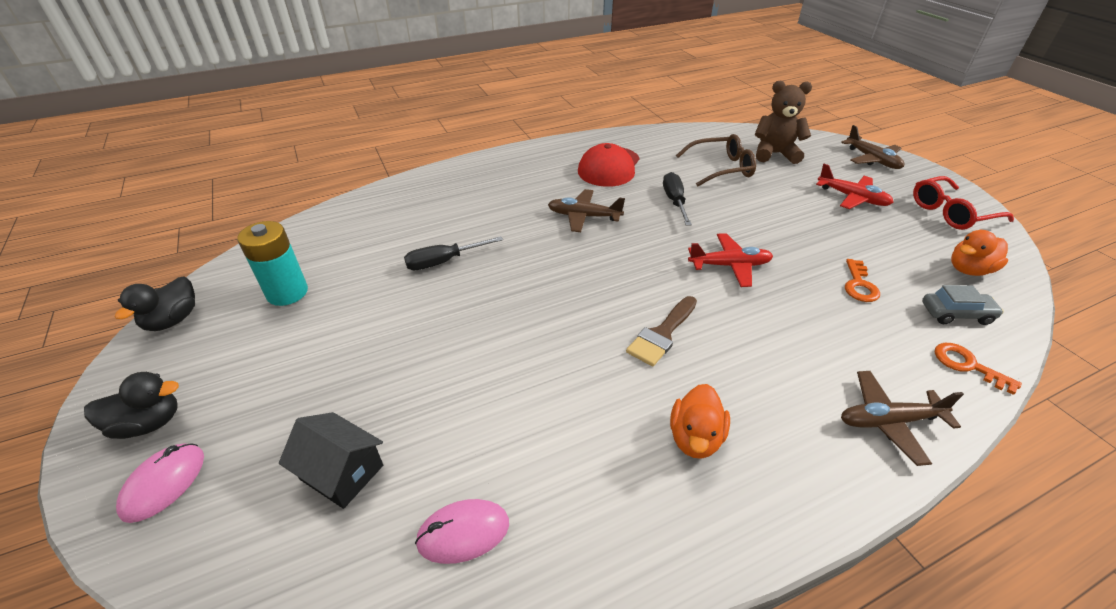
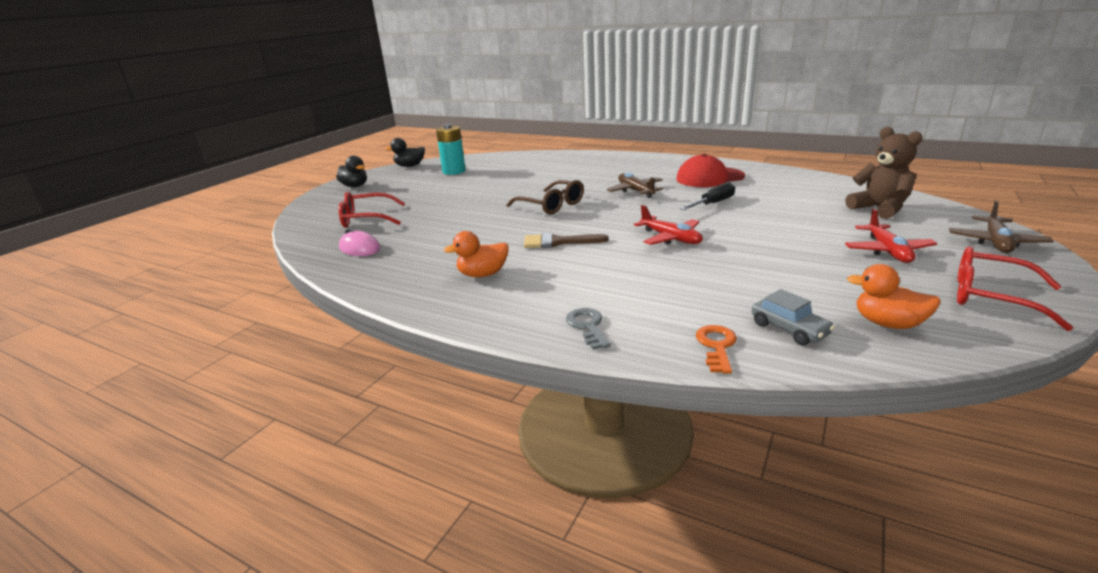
camera: 55 degrees right, 15 degrees down
pink mouse [116,443,204,523] -> none
black house [279,412,383,509] -> red glasses [339,192,405,228]
black screwdriver [404,236,503,270] -> none
brown glasses [676,134,756,187] -> brown glasses moved to [506,180,584,215]
brown plane [841,371,964,466] -> grey key [566,308,611,350]
orange key [845,259,880,302] -> none

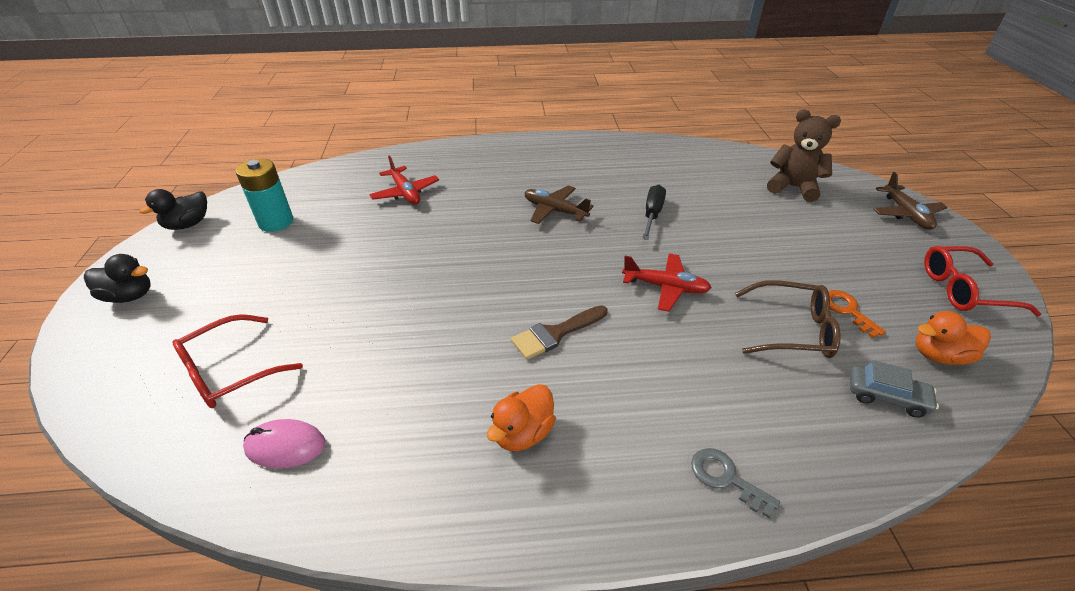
camera: 35 degrees left, 15 degrees up
brown glasses [506,180,584,215] -> brown glasses moved to [735,280,841,358]
red cap [676,154,745,187] -> none
orange key [696,325,737,374] -> orange key moved to [828,290,886,338]
red plane [845,209,937,263] -> red plane moved to [369,155,439,205]

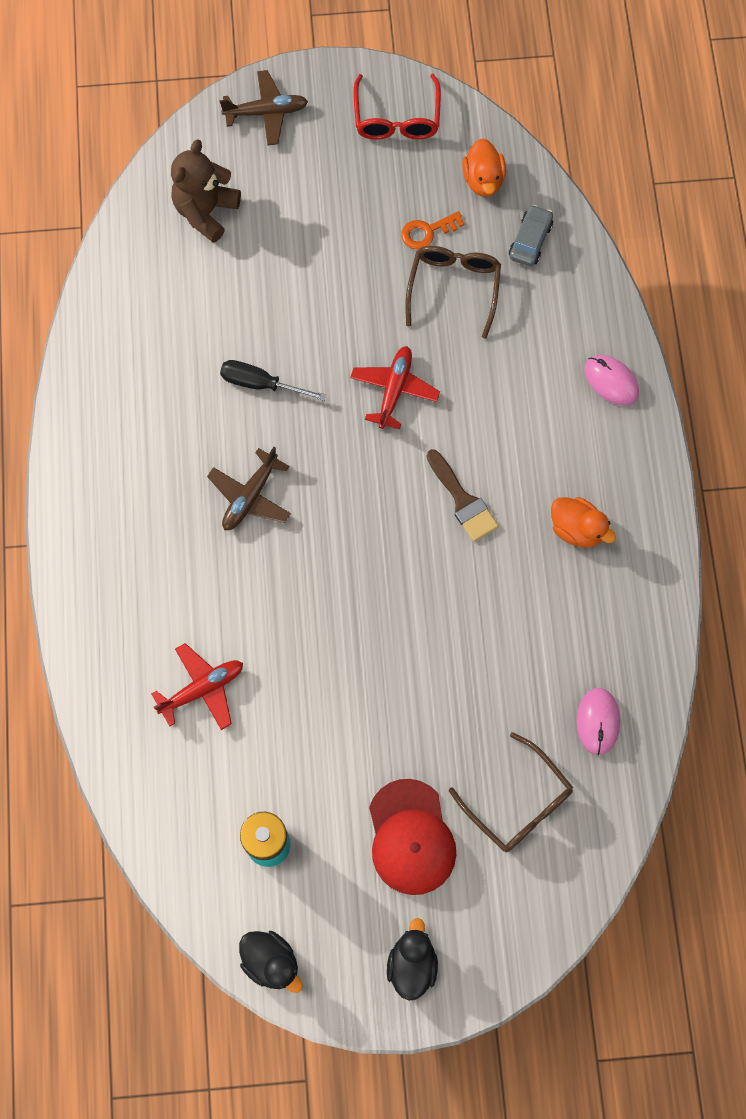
camera: 90 degrees left, 30 degrees up
red glasses [172,314,303,408] -> brown glasses [449,732,574,852]
grey key [691,448,780,518] -> pink mouse [584,355,639,406]
none -> red cap [369,779,456,895]

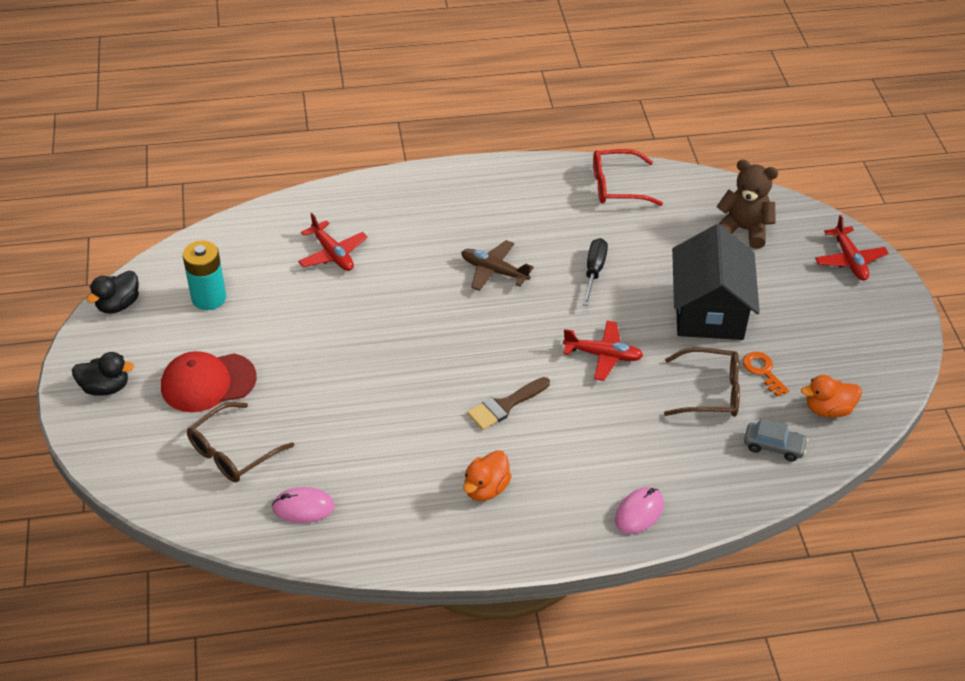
camera: 85 degrees right, 25 degrees down
brown plane [220,70,308,145] -> red plane [815,215,889,281]
red glasses [353,74,441,140] -> red glasses moved to [593,149,663,206]
none -> black house [672,224,760,340]

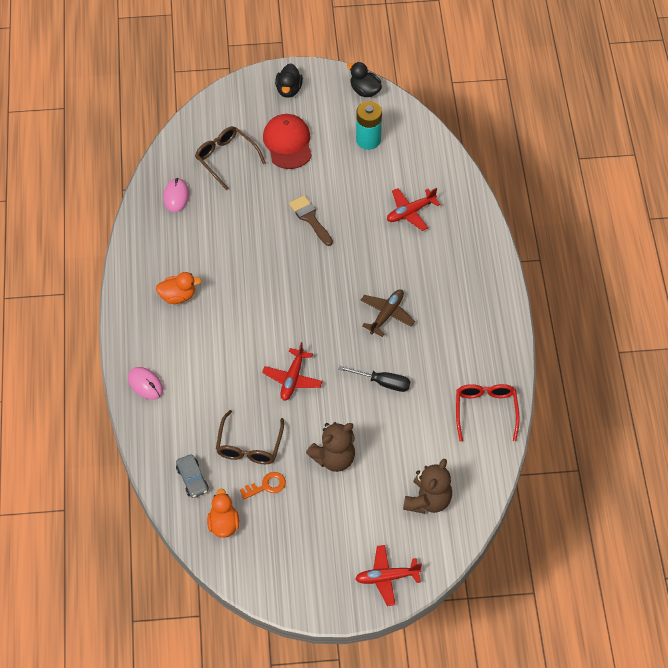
camera: 95 degrees right, 10 degrees up
orange duck [463,450,512,501] -> orange duck turned 135 degrees clockwise [156,272,202,304]
brown brush [467,377,550,430] -> brown brush moved to [289,195,333,246]
black house [672,224,760,340] -> brown teddy bear [306,422,355,472]
grey car [744,418,808,461] -> grey car turned 45 degrees counterclockwise [176,454,209,498]

